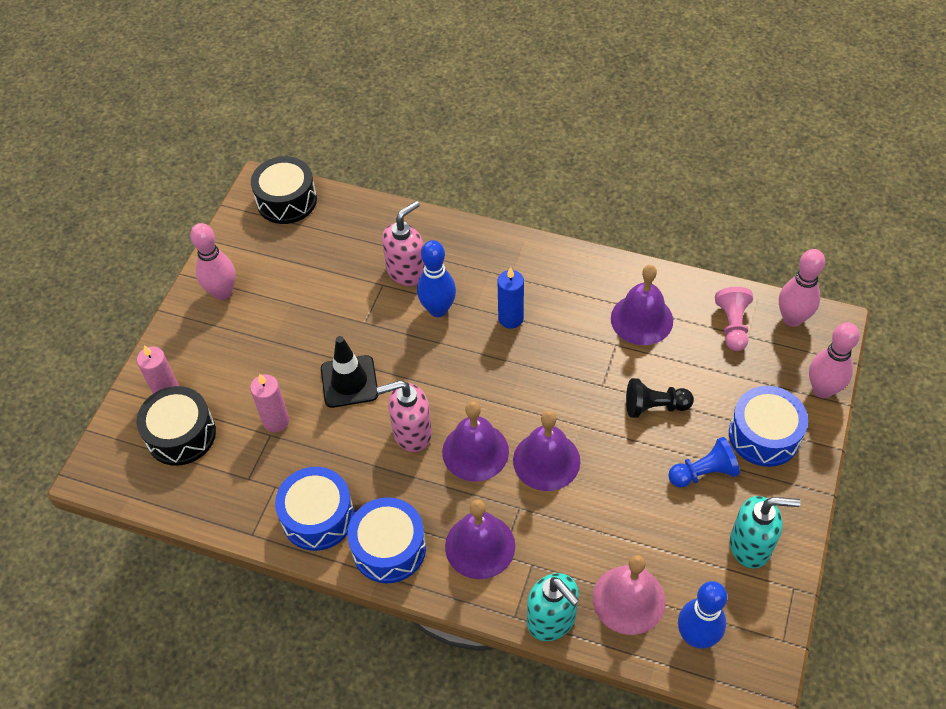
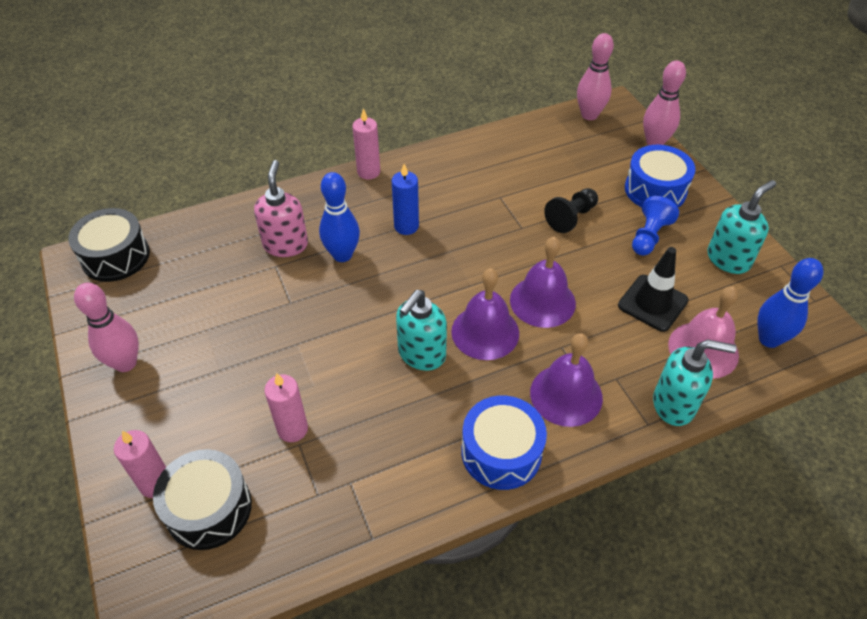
camera: 45 degrees left, 5 degrees down
blue drum [275,467,354,551] -> none
black traffic cone [321,336,378,408] -> black traffic cone moved to [618,247,689,332]
pink soap dispenser [377,380,432,452] -> turquoise soap dispenser [396,290,447,371]
purple bell [611,265,673,345] -> none
pink pawn [715,287,753,351] -> none
none -> pink candle [353,108,380,179]

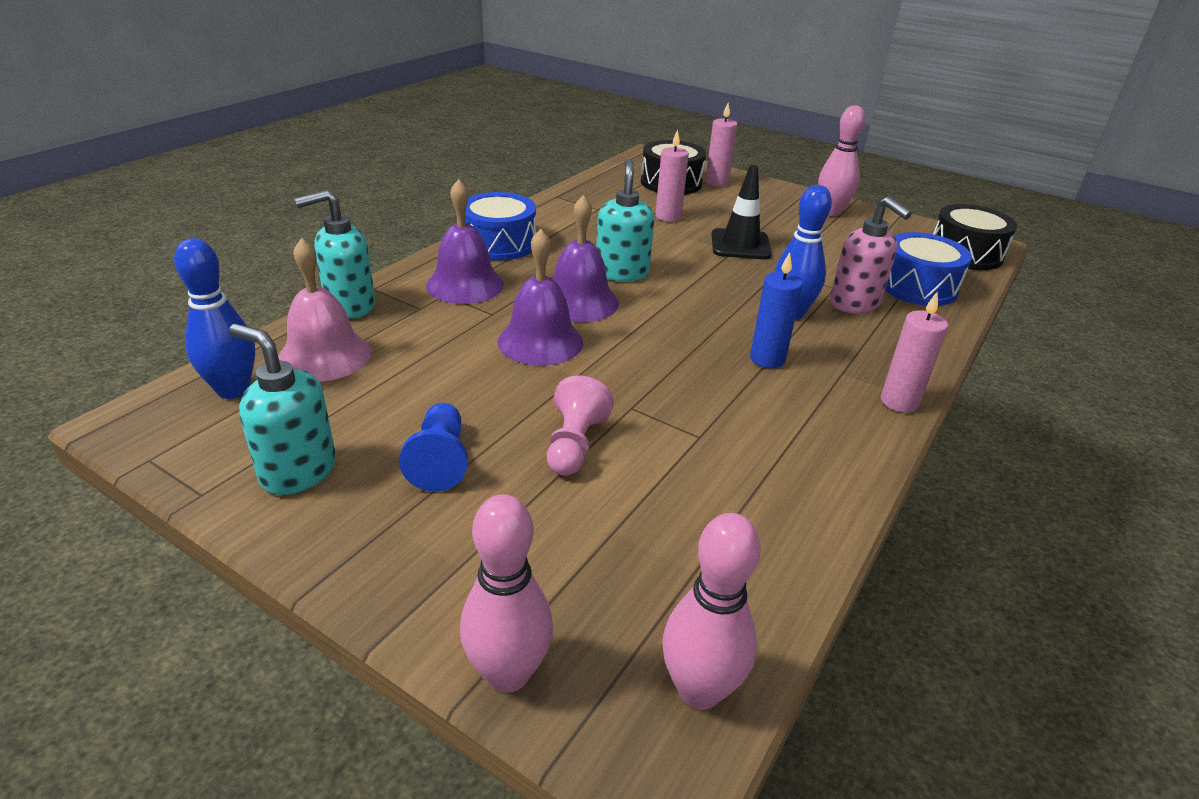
camera: 145 degrees right, 15 degrees down
black pawn [544,188,598,233] -> pink pawn [547,376,614,476]
black traffic cone [618,247,689,332] -> black traffic cone moved to [712,165,772,260]
blue drum [625,145,695,207] -> blue drum moved to [885,232,972,306]
turquoise soap dispenser [708,180,776,274] -> turquoise soap dispenser turned 105 degrees clockwise [229,324,336,495]

